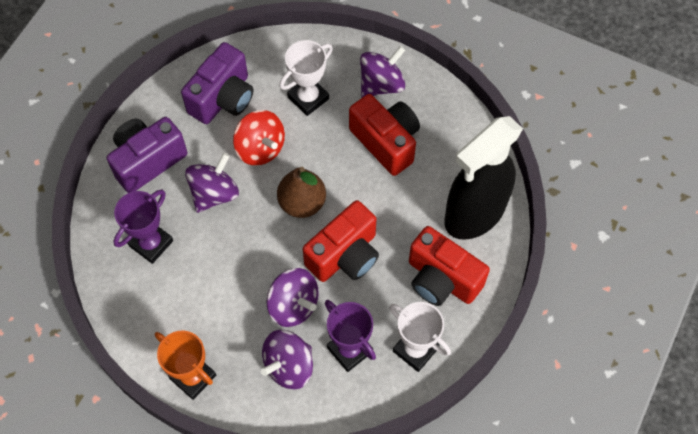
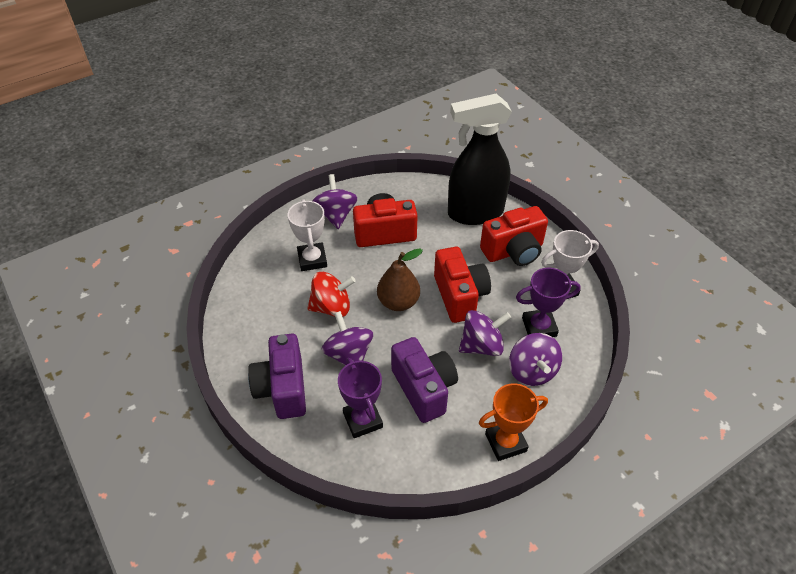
camera: 60 degrees left, 15 degrees down
purple camera [181,42,253,124] -> purple camera moved to [391,337,458,423]
black spray bottle [445,116,523,240] -> black spray bottle turned 90 degrees clockwise [448,94,512,225]

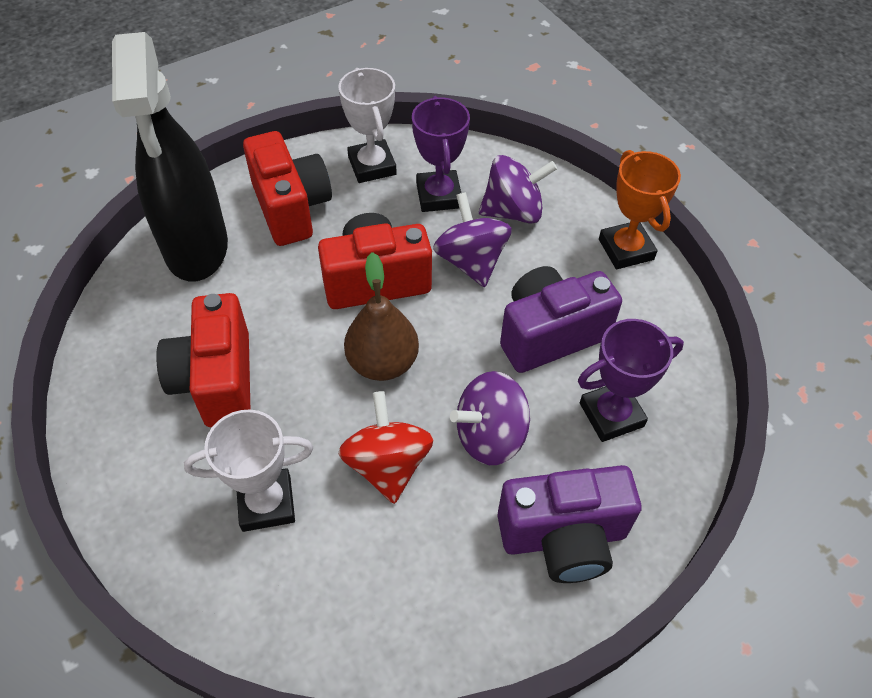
camera: 90 degrees left, 5 degrees up
purple spinning top [312,174,358,229] -> none

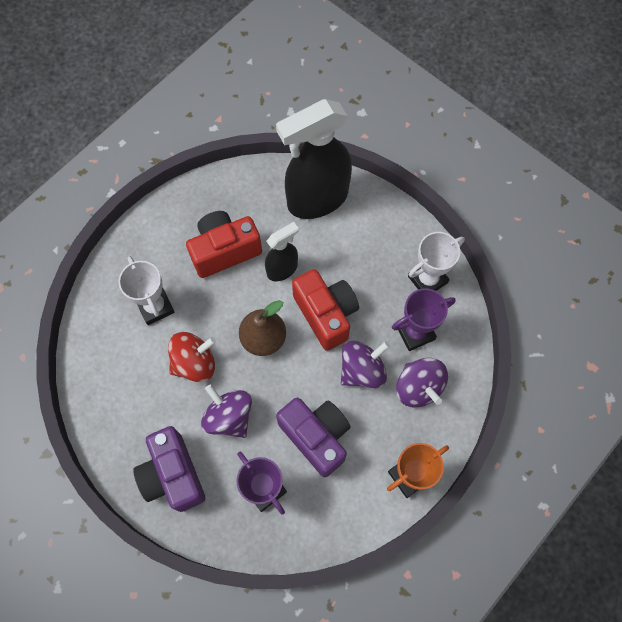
camera: 75 degrees right, 15 degrees up
red camera [243,131,332,246] -> none
none -> black spray bottle [265,222,299,281]

